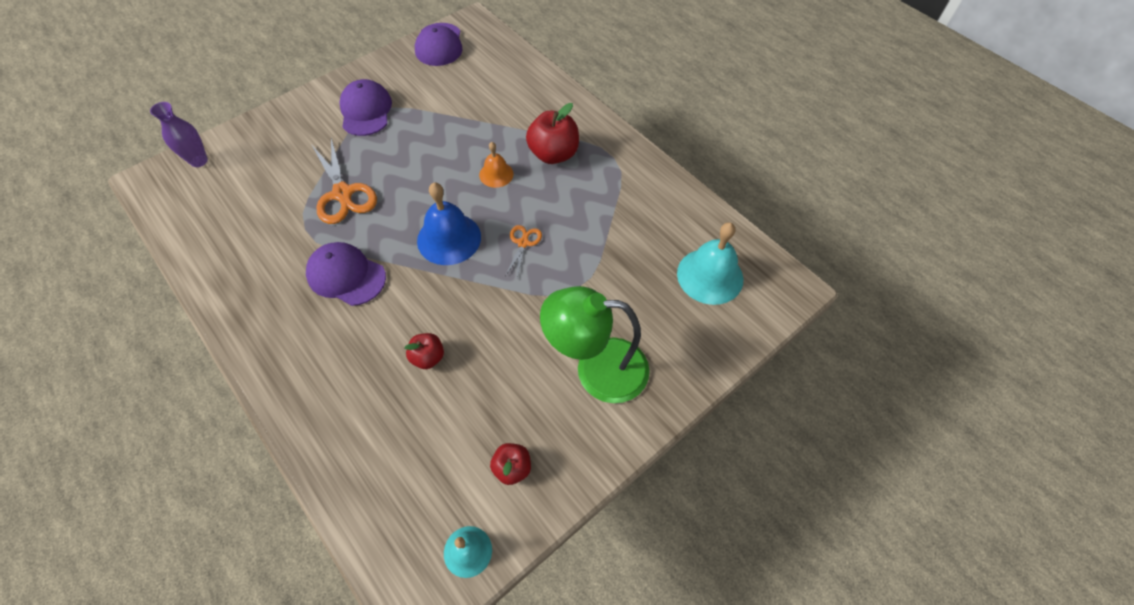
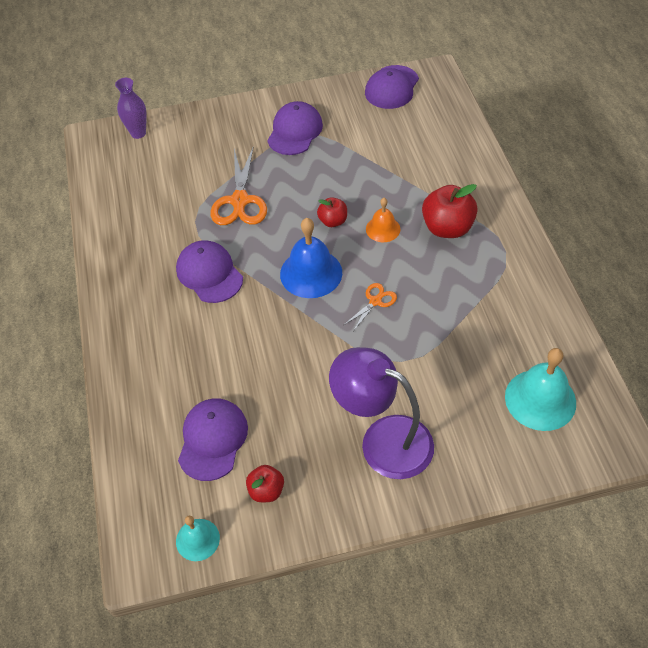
camera: 30 degrees right, 5 degrees down
red apple [405,333,444,369] -> red apple moved to [317,197,347,227]
green lamp [540,286,650,403] -> purple lamp [329,347,434,479]
none -> purple cap [178,398,248,481]

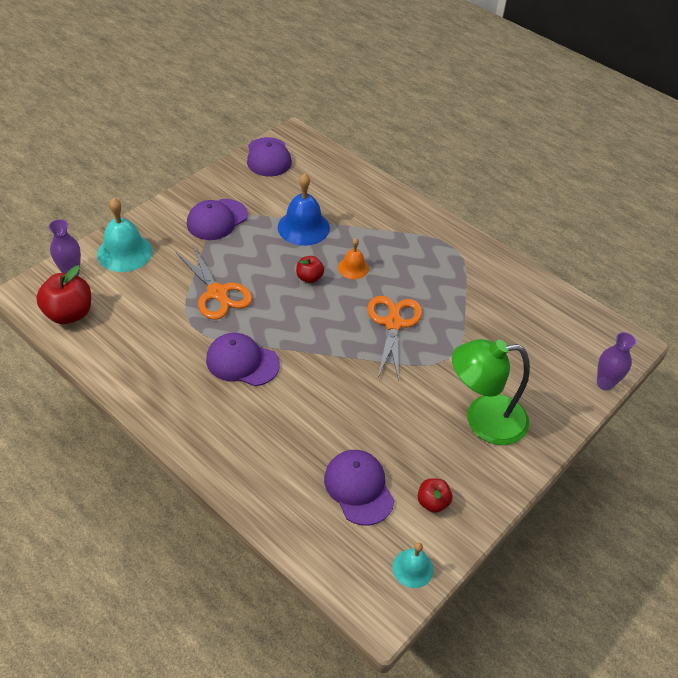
camera: 40 degrees left, 5 degrees down
purple cap [267,101,323,155] -> purple cap turned 120 degrees counterclockwise [187,199,248,240]
blue bell [280,218,342,298] -> blue bell moved to [278,174,330,246]
purple lamp [329,347,434,479] -> green lamp [452,339,530,445]
orange scissors [344,283,397,331] -> orange scissors [367,296,422,381], size x1.90
red apple [422,184,478,238] -> red apple moved to [36,265,91,324]
turquoise bell [505,348,576,431] -> turquoise bell moved to [97,198,153,272]
none -> purple vase [597,332,636,391]

